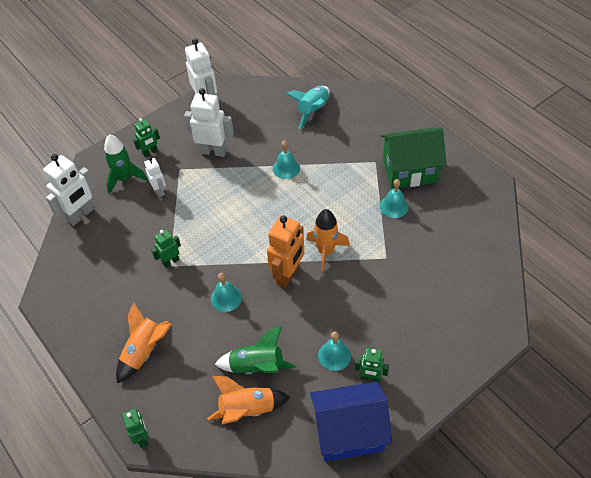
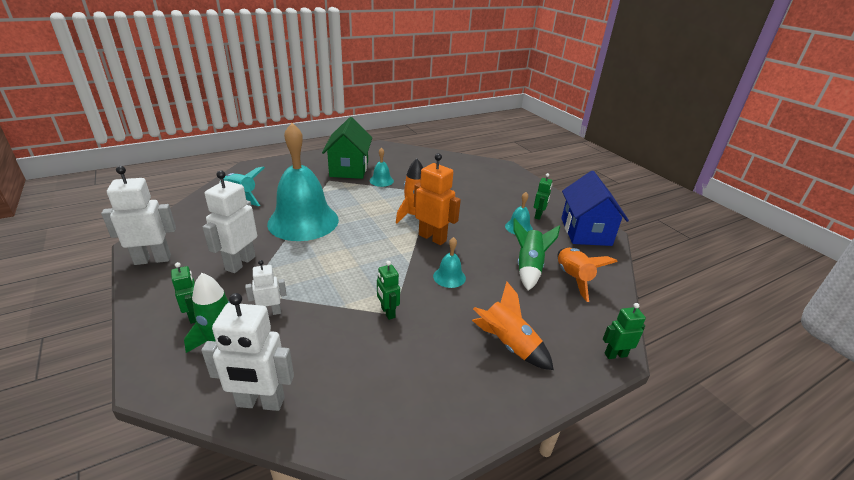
camera: 85 degrees left, 20 degrees down
white robot [43,154,95,226] -> white robot turned 135 degrees clockwise [201,293,294,411]
turquoise bell [273,140,300,179] -> turquoise bell [267,123,339,241], size x2.44

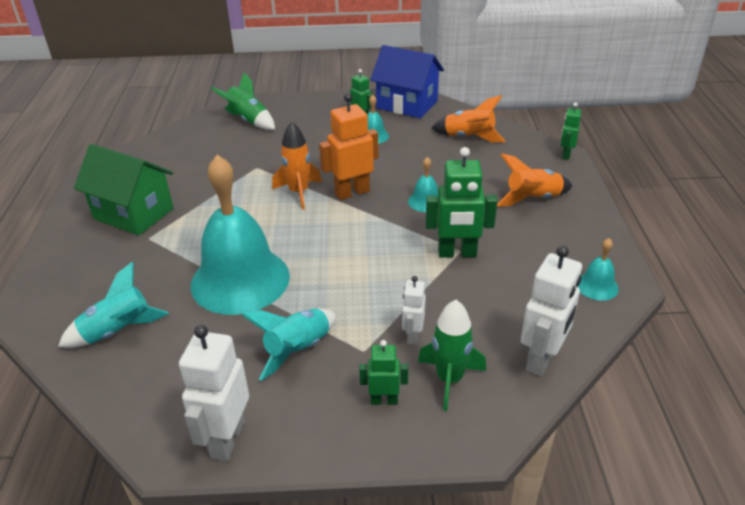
camera: 60 degrees left, 5 degrees up
white robot [203,170,257,273] -> turquoise rocket [242,308,336,381]
turquoise bell [370,148,394,187] -> turquoise bell moved to [578,238,619,301]
green robot [377,261,400,320] -> green robot [426,147,497,258], size x1.76
green rocket [513,218,560,291] -> green rocket moved to [211,73,275,130]

